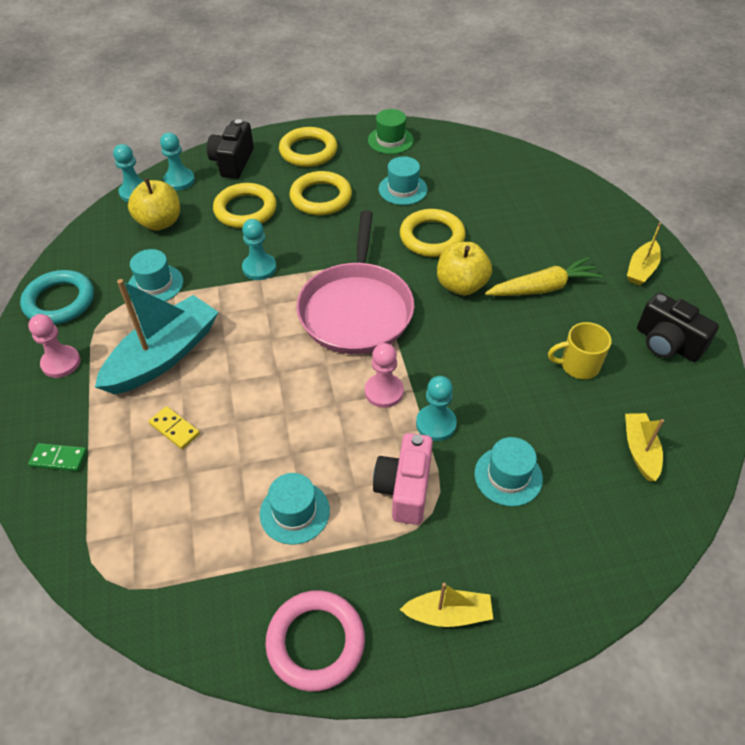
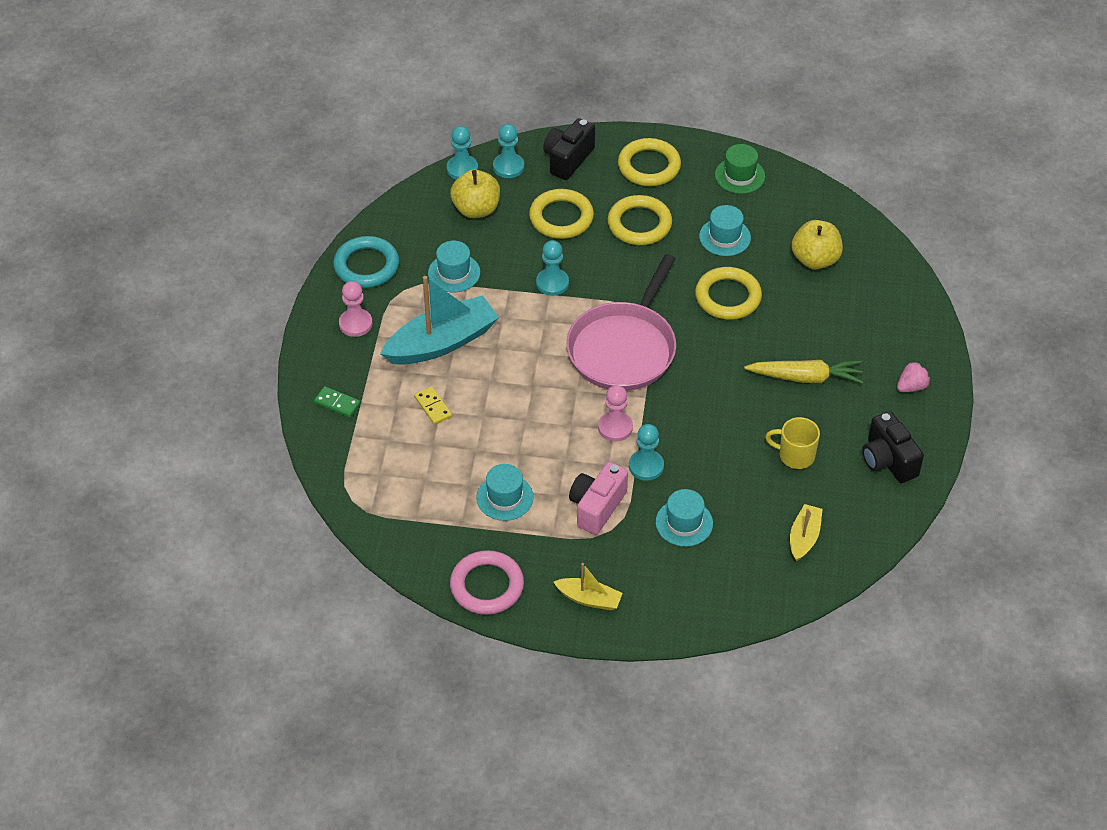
camera: 20 degrees right, 0 degrees up
yellow apple [437,242,492,295] -> yellow apple moved to [792,220,843,269]
yellow boat [627,223,661,286] -> pink strawberry [897,361,930,392]

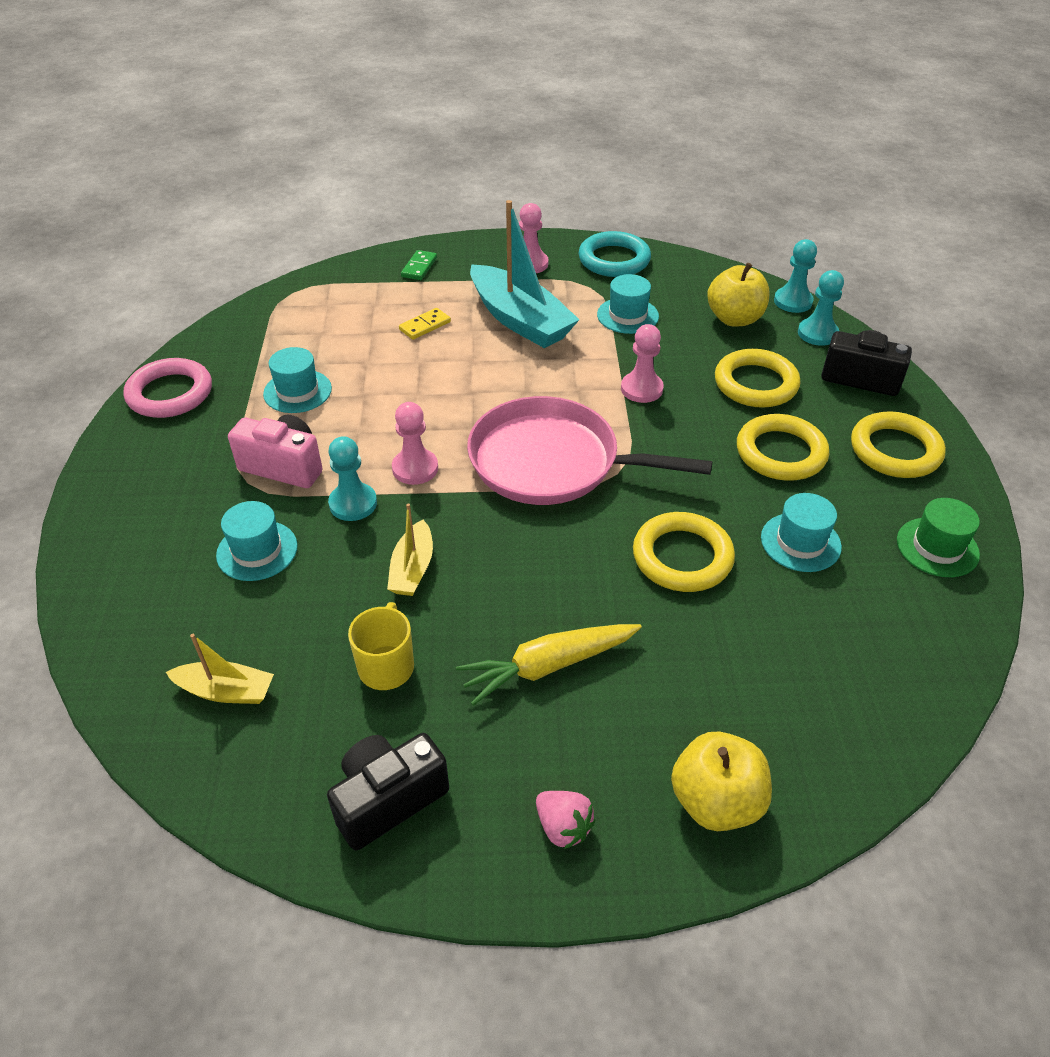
camera: 80 degrees right, 5 degrees down
turquoise pawn [536,240,569,296] -> pink pawn [621,324,664,403]
yellow boat [554,563,623,610] -> yellow boat moved to [387,503,433,596]
yellow carrot [744,360,864,383] -> yellow carrot turned 75 degrees clockwise [456,624,642,706]
yellow apple [792,220,843,269] -> yellow apple moved to [671,732,772,831]

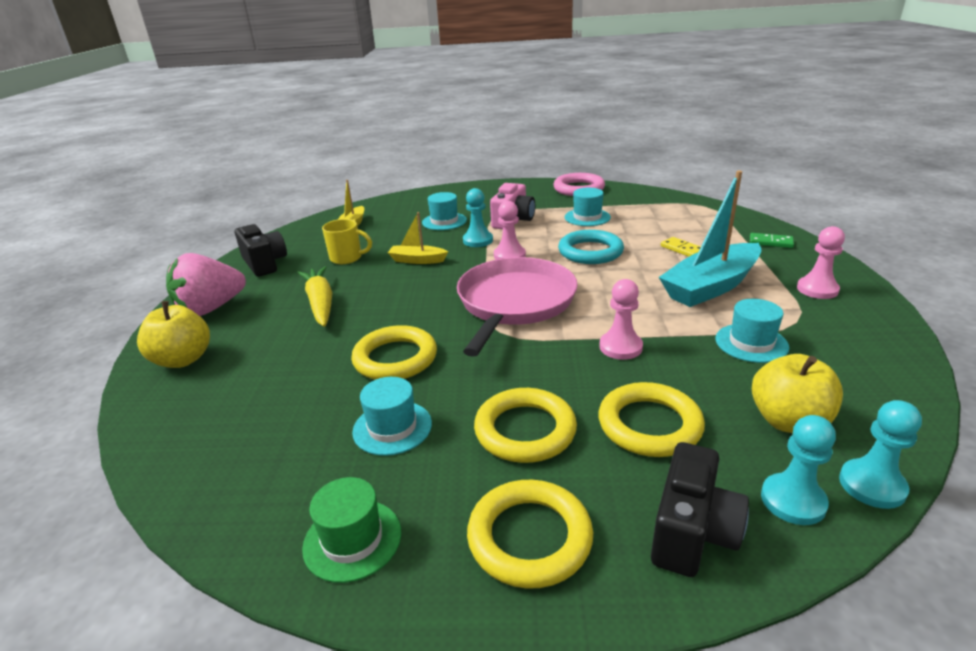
camera: 95 degrees right, 15 degrees down
pink strawberry [536,791,596,849] -> pink strawberry [166,253,246,316], size x1.99
turquoise ring [578,231,651,277] -> turquoise ring moved to [558,230,624,264]

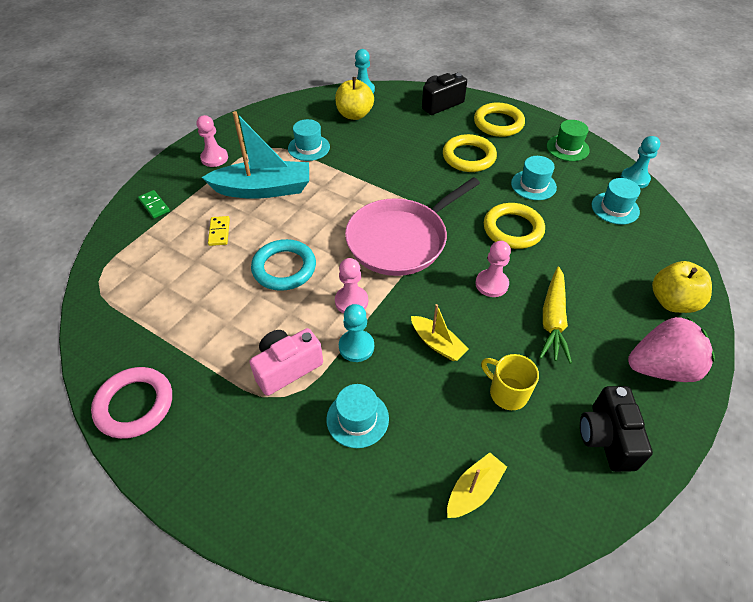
camera: 150 degrees left, 20 degrees up
turquoise hat [565,188,611,226] -> turquoise hat moved to [592,178,640,225]
pink pawn [599,279,643,360] -> pink pawn moved to [476,241,511,297]
yellow ring [599,382,705,457] -> none
turquoise pawn [761,415,836,525] -> turquoise pawn moved to [621,136,660,188]

